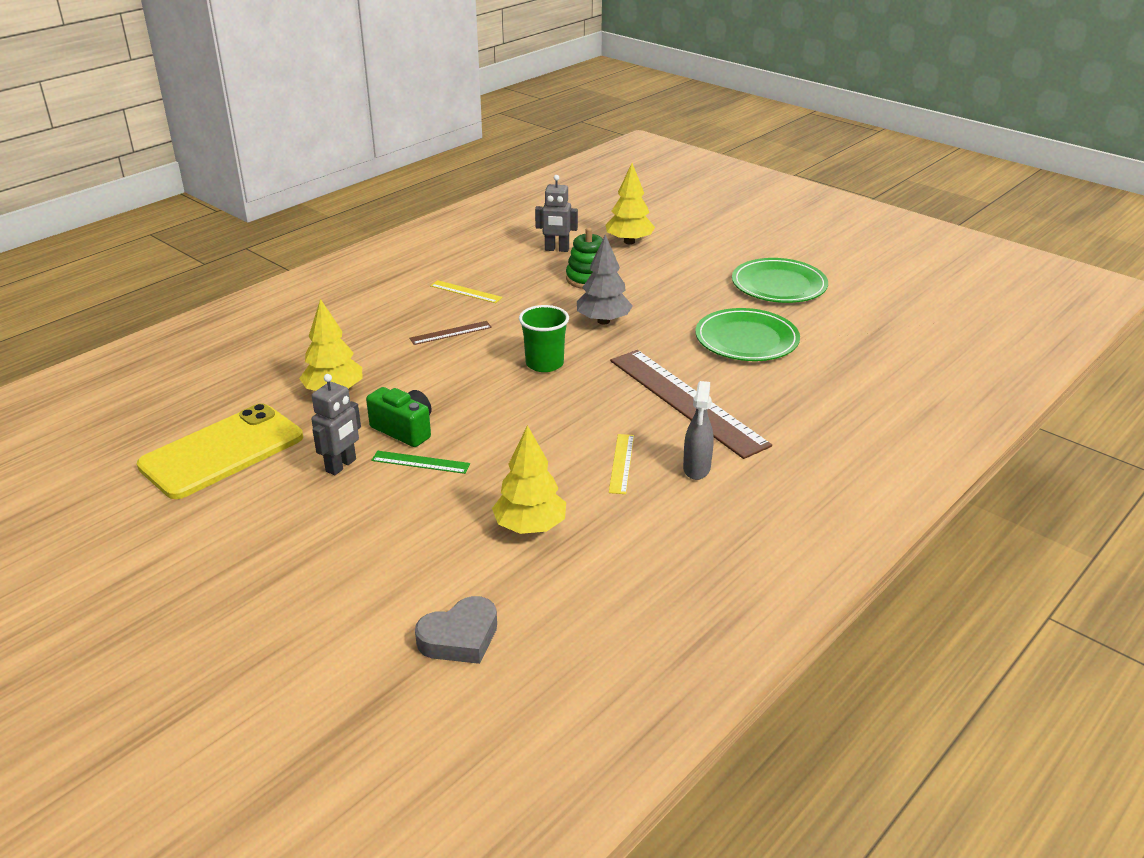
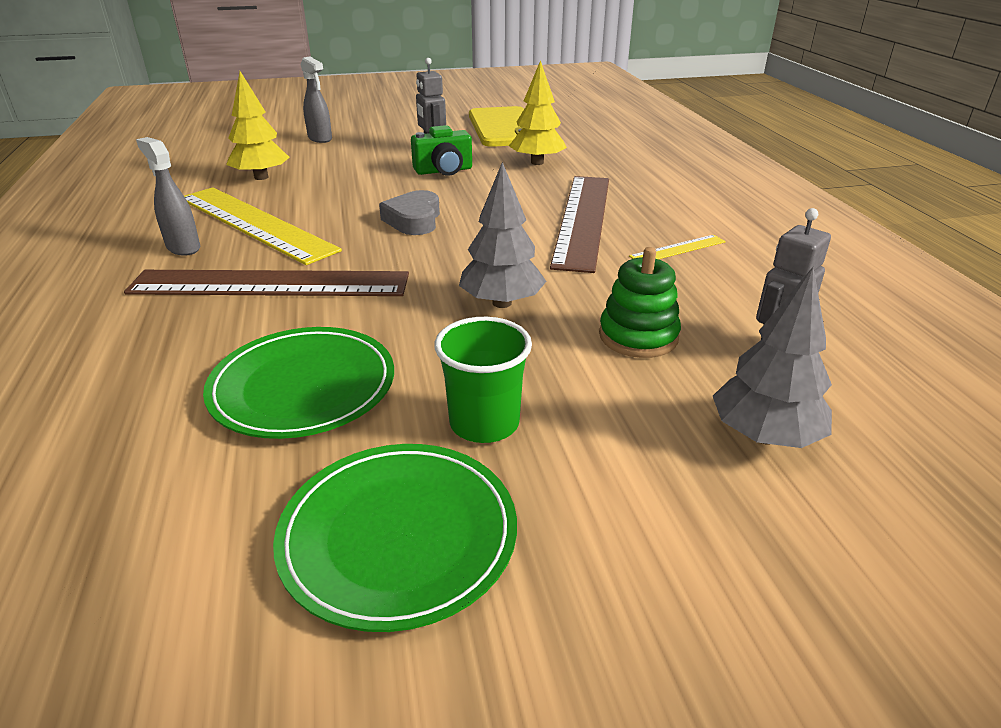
camera: 125 degrees right, 0 degrees up
green ruler [371,451,470,474] -> none
brown ruler [409,321,492,345] -> brown ruler [550,176,609,273], size x2.32
grey heart [415,596,497,664] -> grey heart moved to [379,190,440,235]
green cup [519,305,569,372] -> green cup moved to [434,317,532,443]
yellow tree [606,163,655,244] -> grey tree [713,267,832,448]
yellow ruler [609,434,634,494] -> yellow ruler [184,187,342,265], size x2.32
none -> grey spray bottle [300,57,332,143]

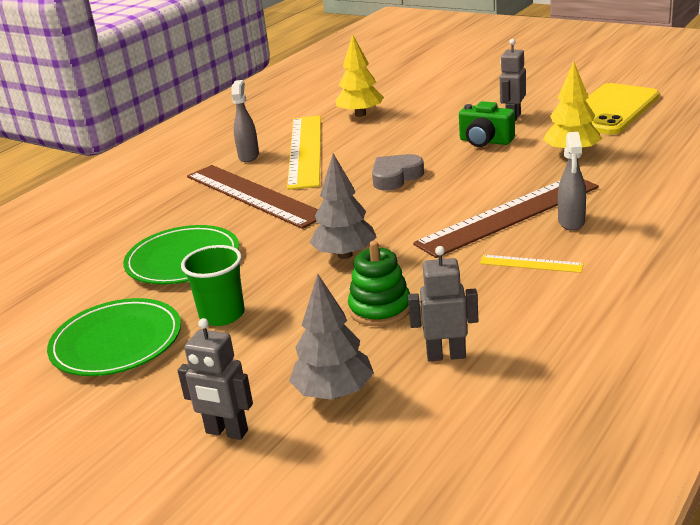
camera: 50 degrees right, 5 degrees down
grey spray bottle [300,57,332,143] -> grey spray bottle moved to [558,132,586,231]
none -> grey robot [177,318,253,440]

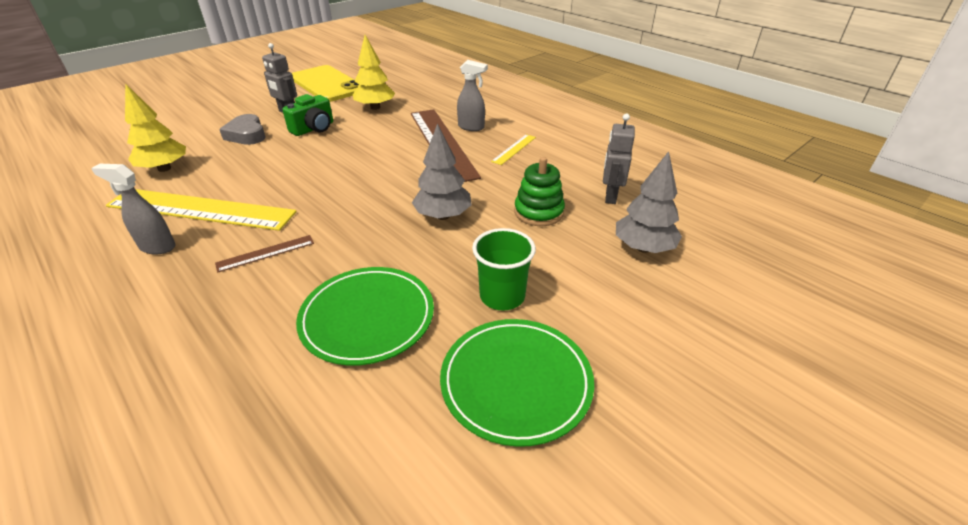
camera: 80 degrees left, 10 degrees up
grey robot [177,318,253,440] -> none
brown ruler [187,165,318,229] -> brown ruler [215,235,314,273], size x0.43
grey heart [372,154,424,191] -> grey heart moved to [219,114,265,145]

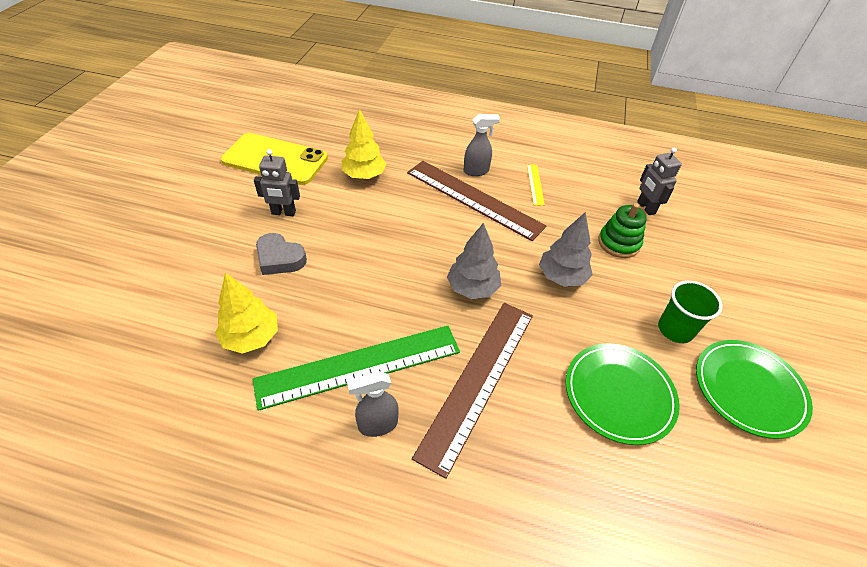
camera: 35 degrees left, 10 degrees up
yellow ruler [106,189,297,231] -> green ruler [253,326,460,411]
brown ruler [215,235,314,273] -> brown ruler [412,303,533,479], size x2.32
green camera [282,94,333,136] -> none
grey tree [616,151,682,253] -> grey tree moved to [447,223,501,299]

